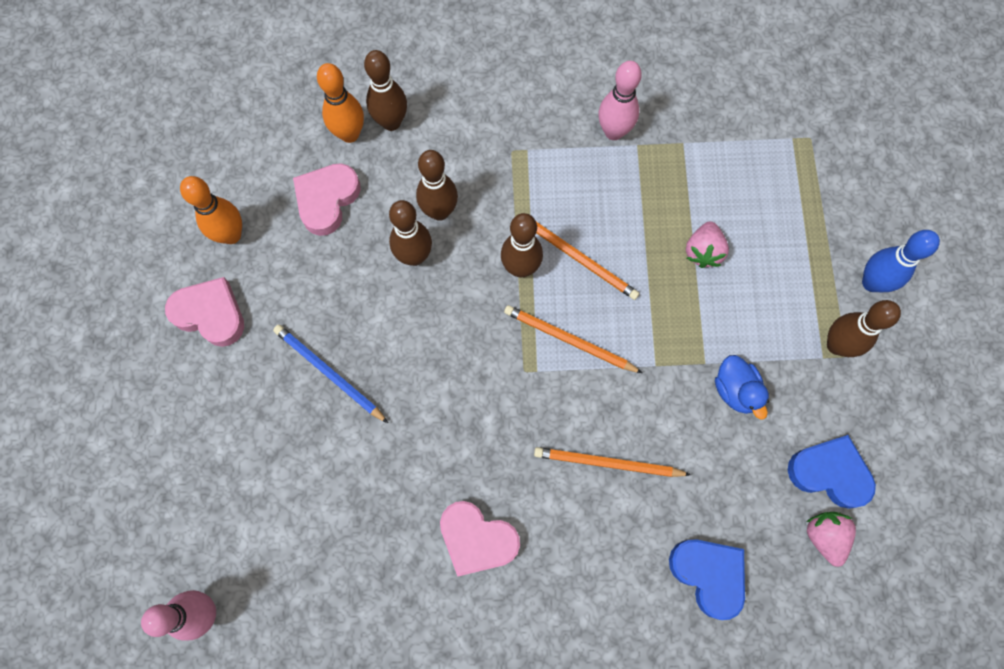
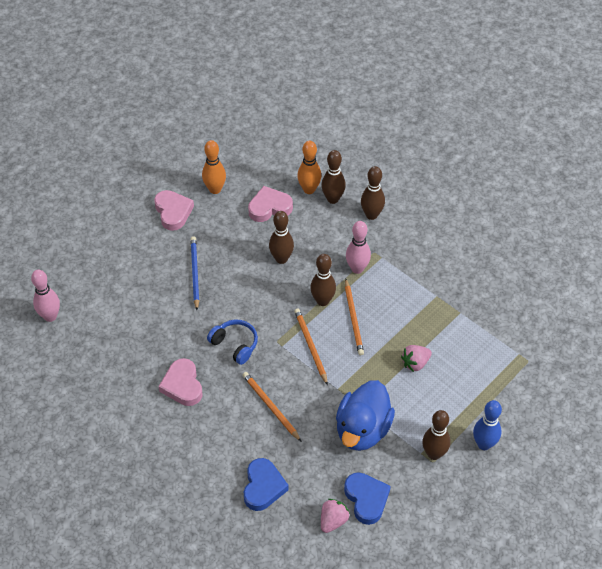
camera: 45 degrees right, 20 degrees down
brown bowling pin [416,150,458,221] -> brown bowling pin moved to [361,166,385,220]
pink bowling pin [598,61,642,140] -> pink bowling pin moved to [346,221,371,274]
blue duck [715,355,769,419] -> blue duck [336,380,395,451], size x1.93
none -> blue headphones [207,320,258,365]

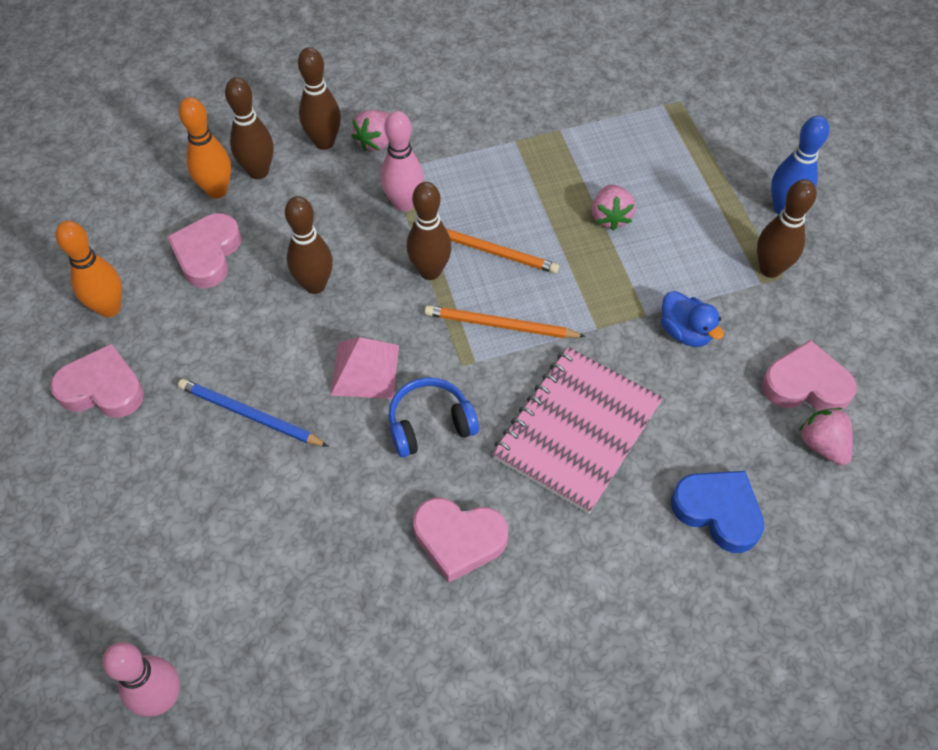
camera: 60 degrees left, 5 degrees up
orange pencil [242,372,302,442] -> pink notebook [492,347,663,514]
blue duck [336,380,395,451] -> blue duck [661,291,724,347], size x0.52
blue heart [344,472,391,525] -> pink heart [762,340,857,411]
none -> pink pyramid [330,337,399,399]
none -> pink strawberry [352,110,390,151]

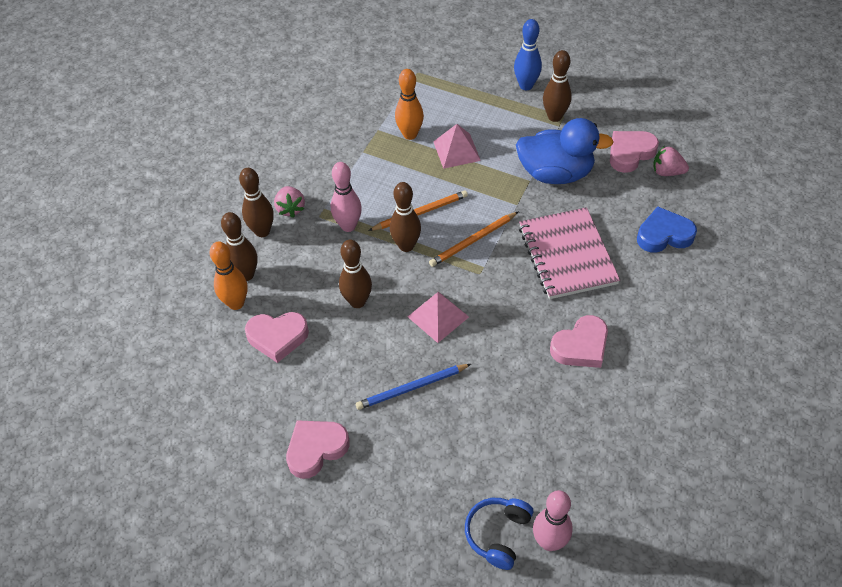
camera: 45 degrees left, 5 degrees down
orange bowling pin [56,221,122,317] -> orange bowling pin moved to [395,69,424,140]
pink heart [167,213,241,288] -> pink heart turned 60 degrees counterclockwise [245,312,309,363]
blue headphones [388,377,479,457] -> blue headphones moved to [465,498,533,570]
pink strawberry [592,184,636,231] -> pink pyramid [433,124,481,169]
blue duck [661,291,724,347] -> blue duck [516,118,613,184], size x1.93

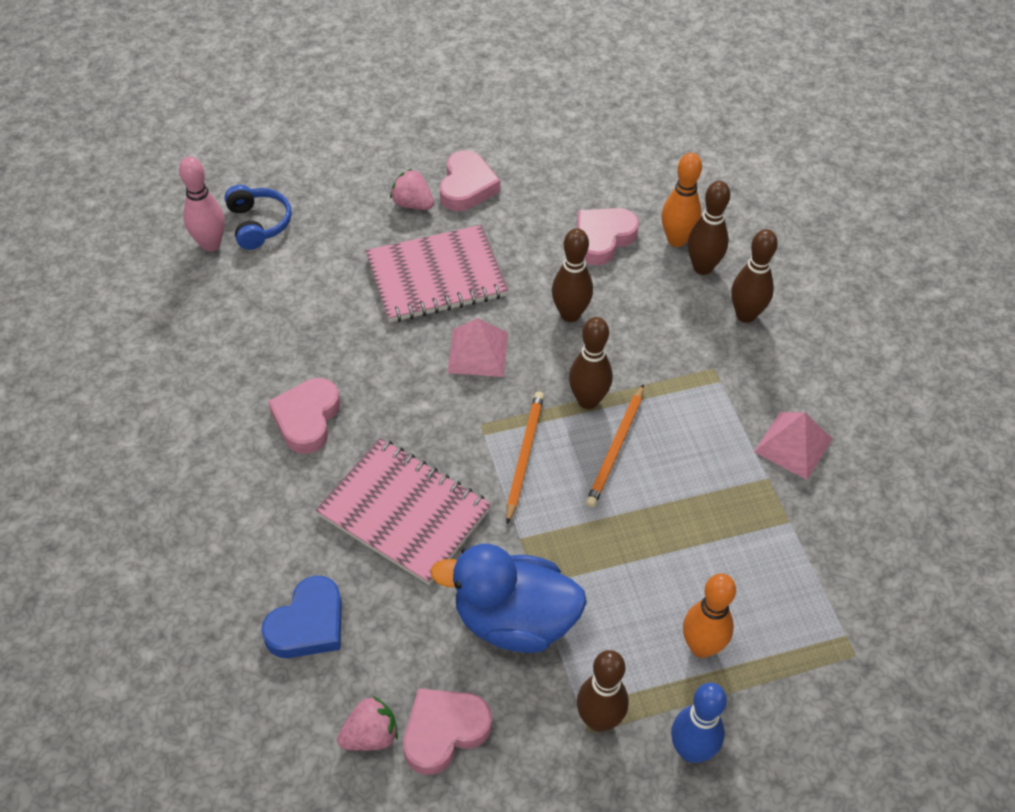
camera: 135 degrees right, 0 degrees up
pink strawberry [274,186,305,218] -> pink strawberry moved to [390,169,434,210]
pink bowling pin [331,162,362,232] -> none
blue pencil [356,364,471,410] -> pink notebook [366,225,508,323]
orange bowling pin [395,69,424,140] -> orange bowling pin moved to [683,573,736,658]
pink pyramid [433,124,481,169] -> pink pyramid moved to [754,412,832,480]
blue duck [516,118,613,184] -> blue duck turned 45 degrees clockwise [430,544,587,653]
pink heart [610,131,659,173] -> pink heart turned 135 degrees counterclockwise [403,689,492,775]

